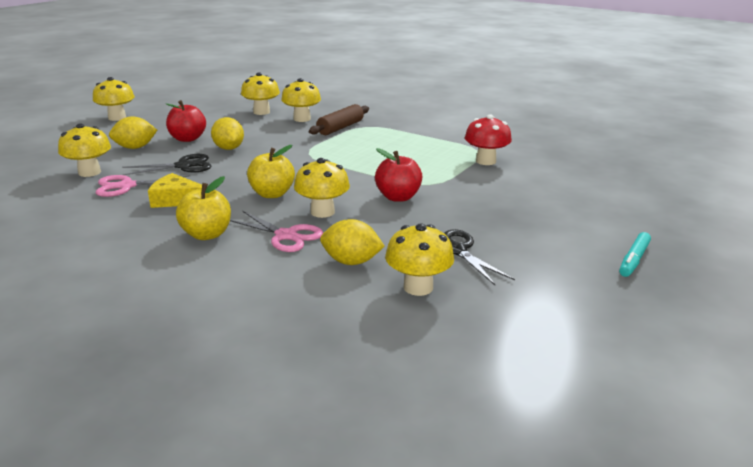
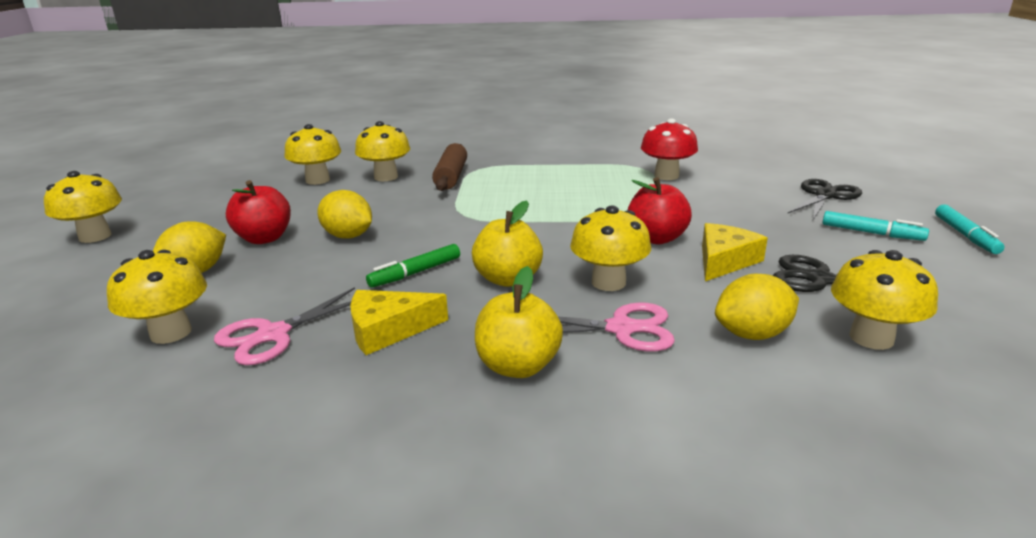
camera: 30 degrees left, 0 degrees up
black scissors [122,154,211,175] -> black scissors moved to [788,179,862,220]
none -> green marker [366,244,460,288]
none -> yellow cheese [702,223,768,281]
none -> turquoise marker [823,211,929,241]

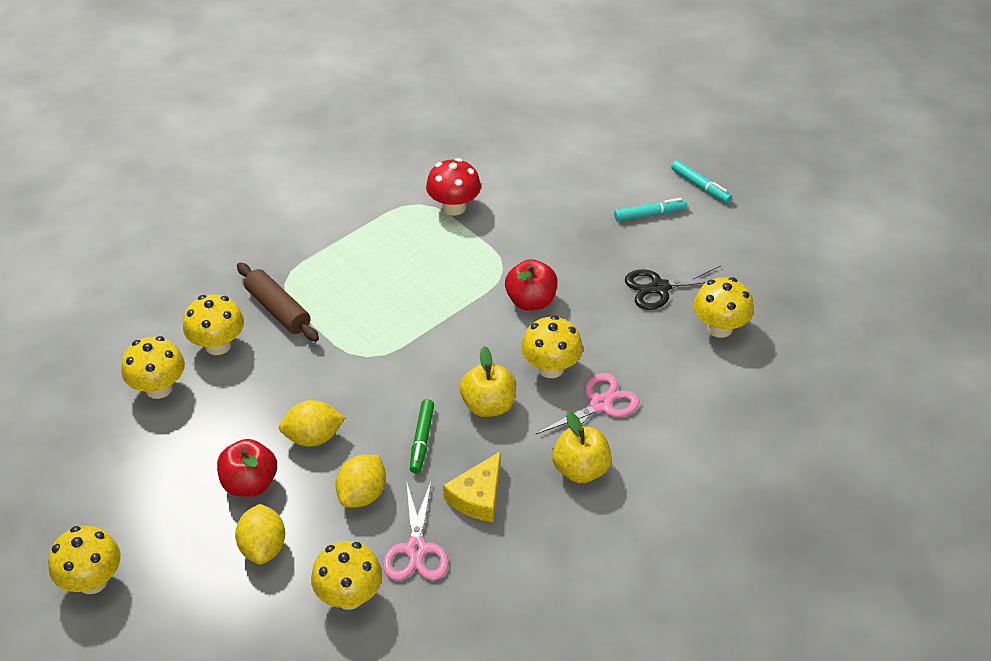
camera: 45 degrees left, 20 degrees up
yellow cheese [702,223,768,281] -> none
yellow lemon [715,273,799,340] -> yellow lemon moved to [336,454,386,507]
black scissors [788,179,862,220] -> none

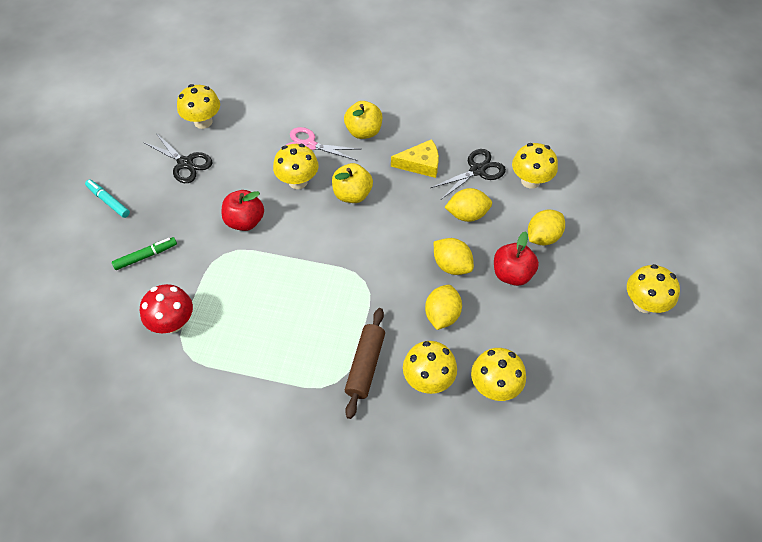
camera: 125 degrees left, 10 degrees up
pink scissors [383,482,448,580] -> black scissors [431,149,506,199]
green marker [410,399,434,473] -> green marker moved to [112,237,177,270]
turquoise marker [671,160,732,203] -> none
none -> yellow lemon [425,285,462,330]

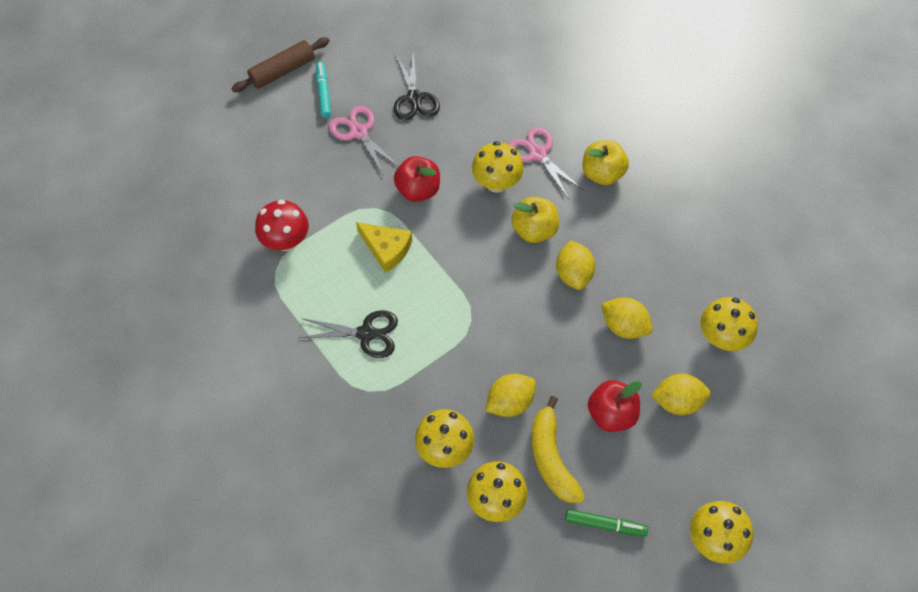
camera: 40 degrees right, 5 degrees up
green marker [112,237,177,270] -> green marker moved to [565,509,648,536]
yellow mushroom [177,84,220,129] -> none
brown rolling pin [345,308,385,419] -> brown rolling pin moved to [231,37,330,92]
yellow cheese [391,139,439,178] -> yellow cheese moved to [356,222,412,273]
black scissors [431,149,506,199] -> black scissors moved to [299,310,398,358]
yellow lemon [434,238,474,275] -> yellow lemon moved to [556,241,595,290]
none -> pink scissors [329,106,399,175]
none -> yellow banana [532,396,585,503]

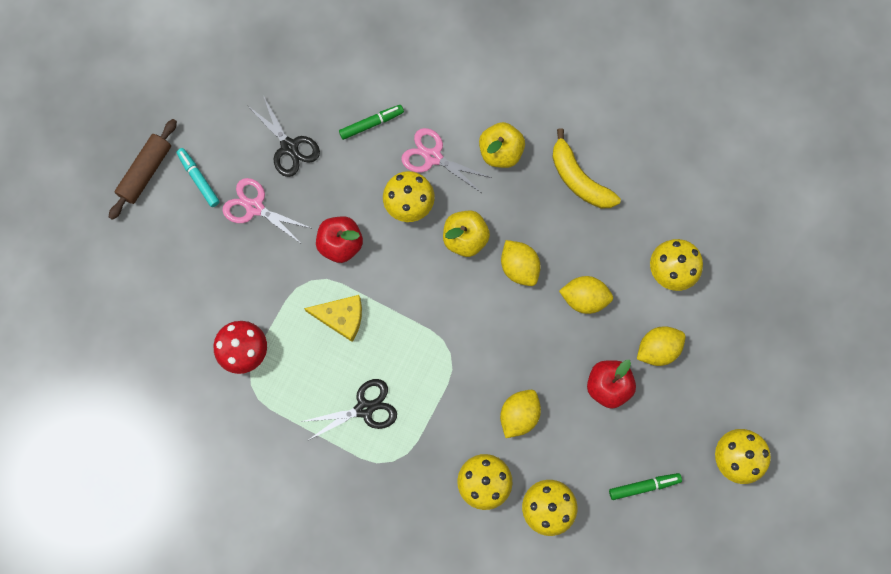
camera: 25 degrees left, 15 degrees up
yellow banana [532,396,585,503] -> yellow banana moved to [552,128,621,208]
none -> green marker [339,105,404,140]

